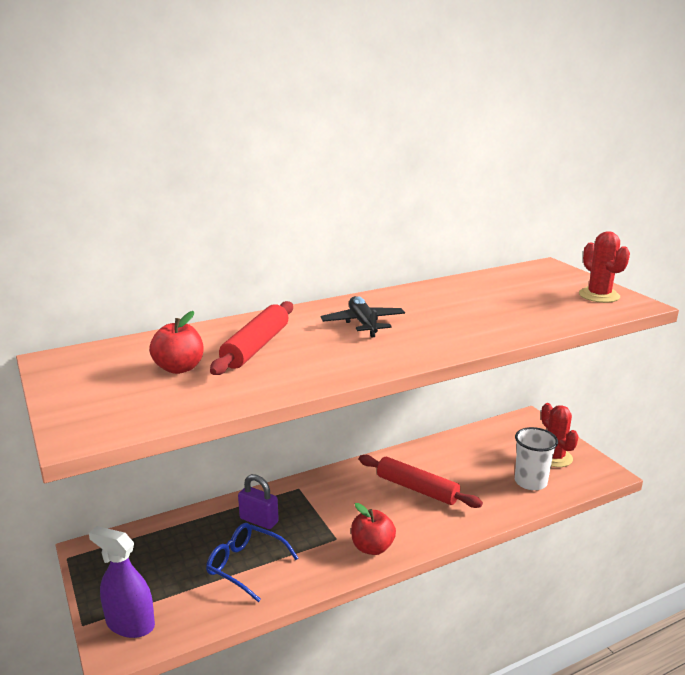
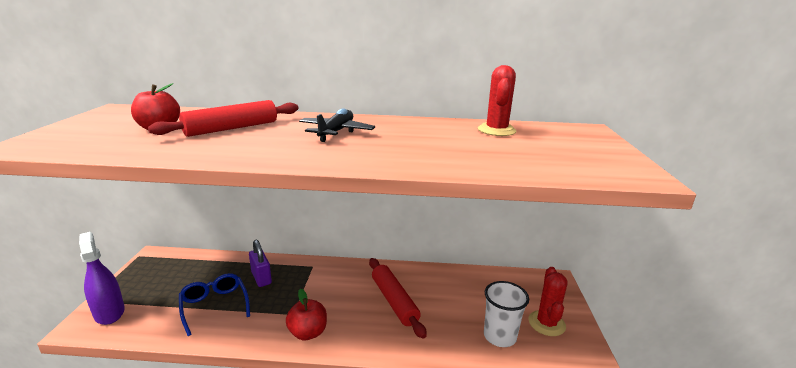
camera: 30 degrees right, 0 degrees up
red cactus [579,231,630,303] -> red cactus moved to [478,65,517,136]

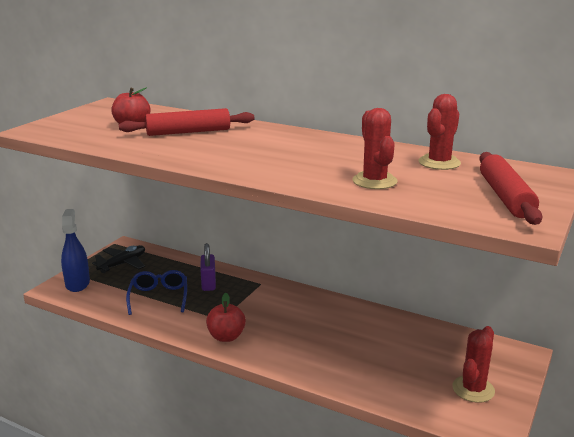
camera: 25 degrees right, 0 degrees up
purple spray bottle [79,232,125,325] -> blue spray bottle [61,209,90,292]
black plane [299,108,375,142] -> black plane moved to [92,245,145,273]
red rolling pin [369,258,427,339] -> red rolling pin moved to [479,152,542,225]
white cup [484,281,529,347] -> none
none -> red cactus [352,108,397,189]

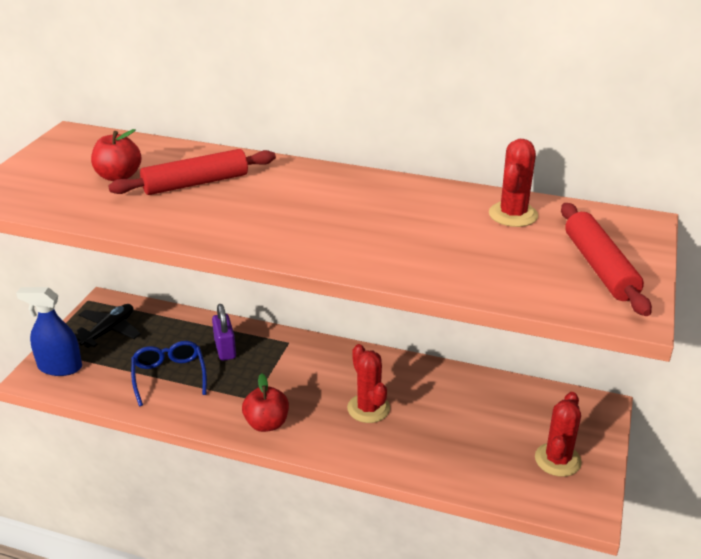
camera: 10 degrees left, 10 degrees up
blue spray bottle [61,209,90,292] -> blue spray bottle turned 60 degrees counterclockwise [16,287,82,376]
red cactus [352,108,397,189] -> red cactus moved to [347,344,390,423]

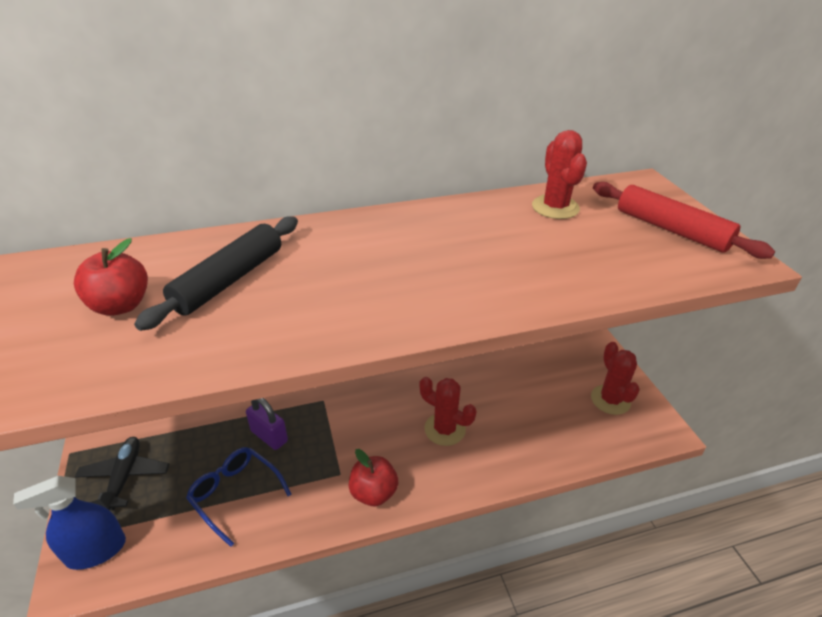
camera: 35 degrees left, 5 degrees up
red rolling pin [108,149,276,195] -> black rolling pin [134,216,298,331]

